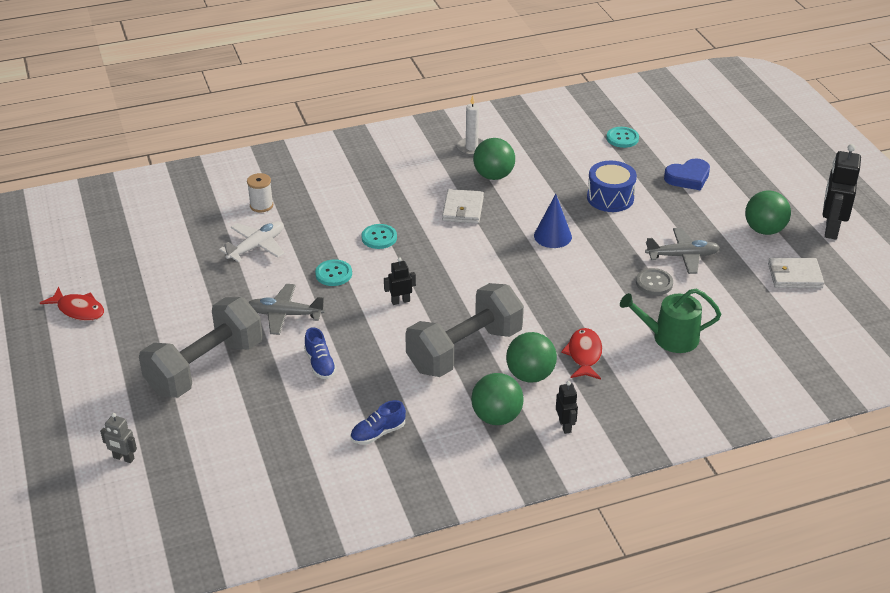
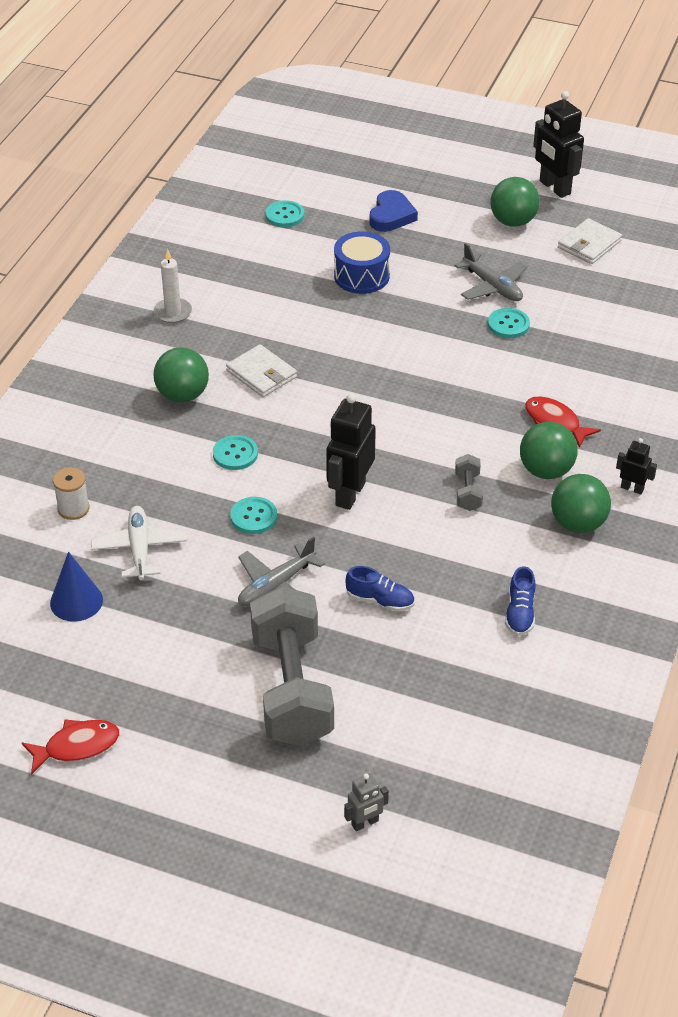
camera: 50 degrees left, 5 degrees up
black robot [384,257,416,305] -> black robot [326,393,376,510], size x1.94
grey dumbbell [405,283,524,377] -> grey dumbbell [455,454,483,511], size x0.41
green ball [473,138,515,180] -> green ball moved to [154,347,209,403]
blue cone [534,194,572,248] -> blue cone moved to [50,552,103,622]
green watering can [620,289,721,353] -> none
grey button [636,268,673,295] -> turquoise button [488,308,530,338]
grey plane [645,228,720,274] -> grey plane turned 105 degrees clockwise [454,243,527,301]

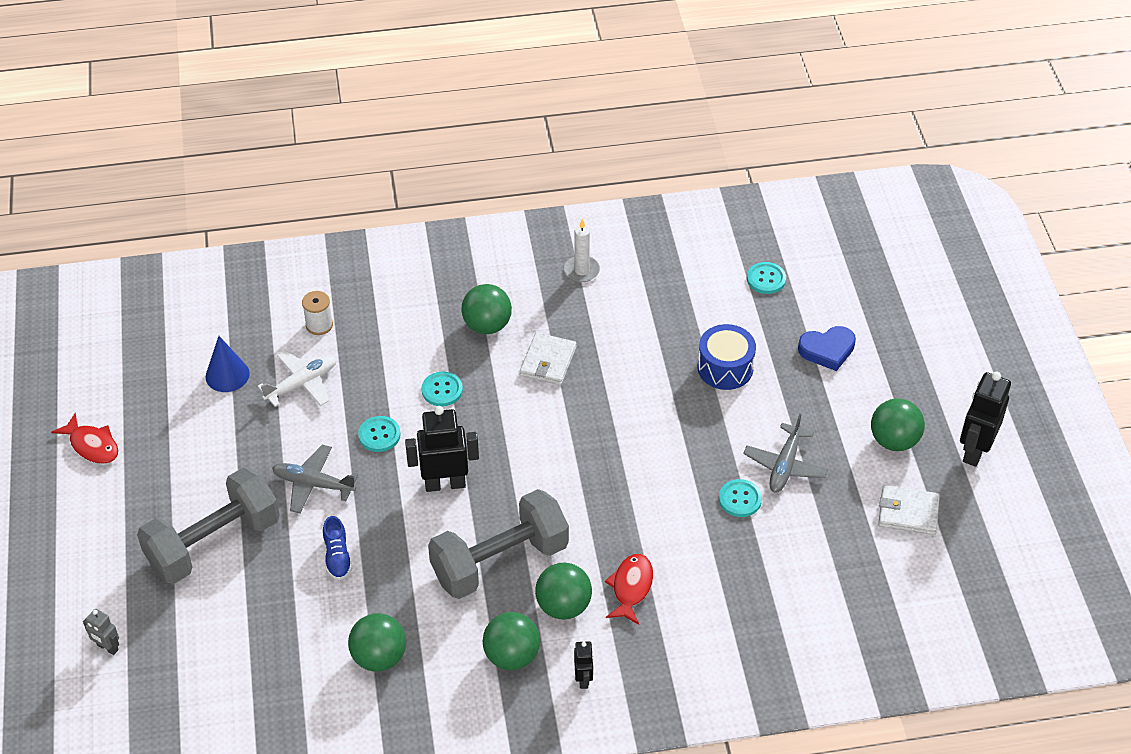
camera: 60 degrees right, 5 degrees up
grey dumbbell [455,454,483,511] -> grey dumbbell [428,489,569,599], size x2.42
blue shoe [505,566,536,636] -> green ball [348,613,406,672]

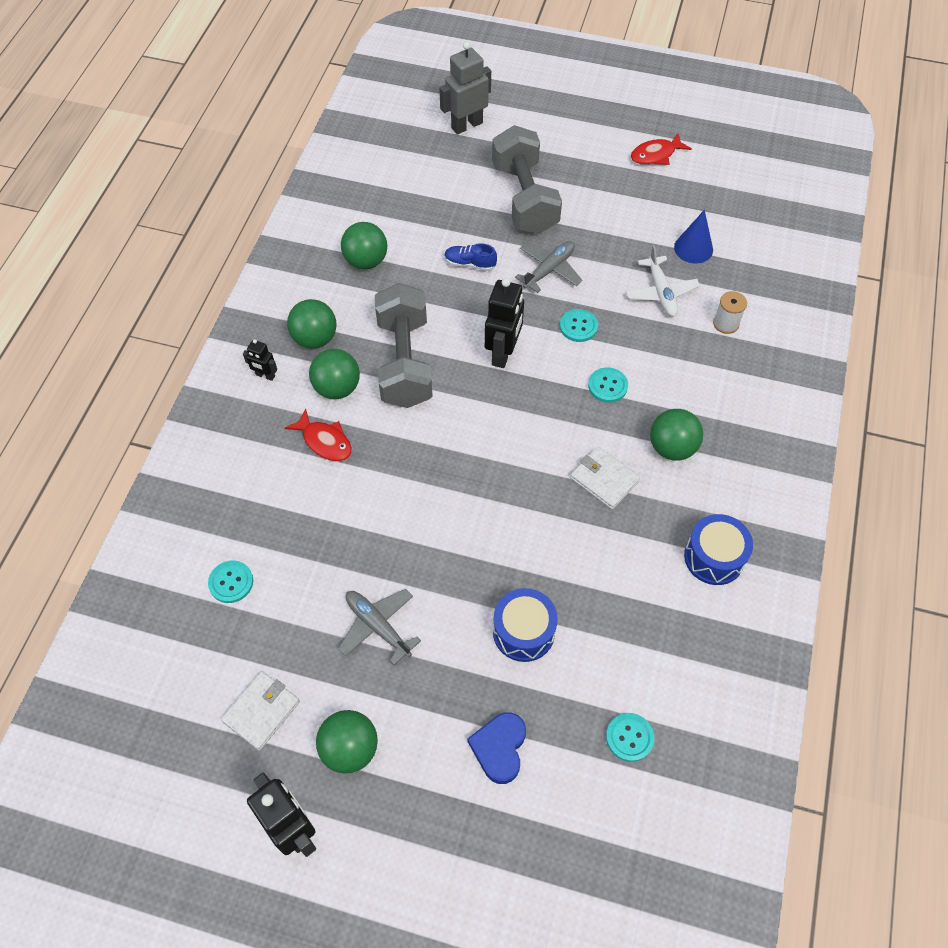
camera: 115 degrees right, 10 degrees up
grey robot [83,609,119,655] -> grey robot [439,42,491,135], size x1.94
white candle [564,219,600,282] -> blue drum [684,514,753,585]
turquoise button [719,479,762,517] -> turquoise button moved to [208,560,253,603]

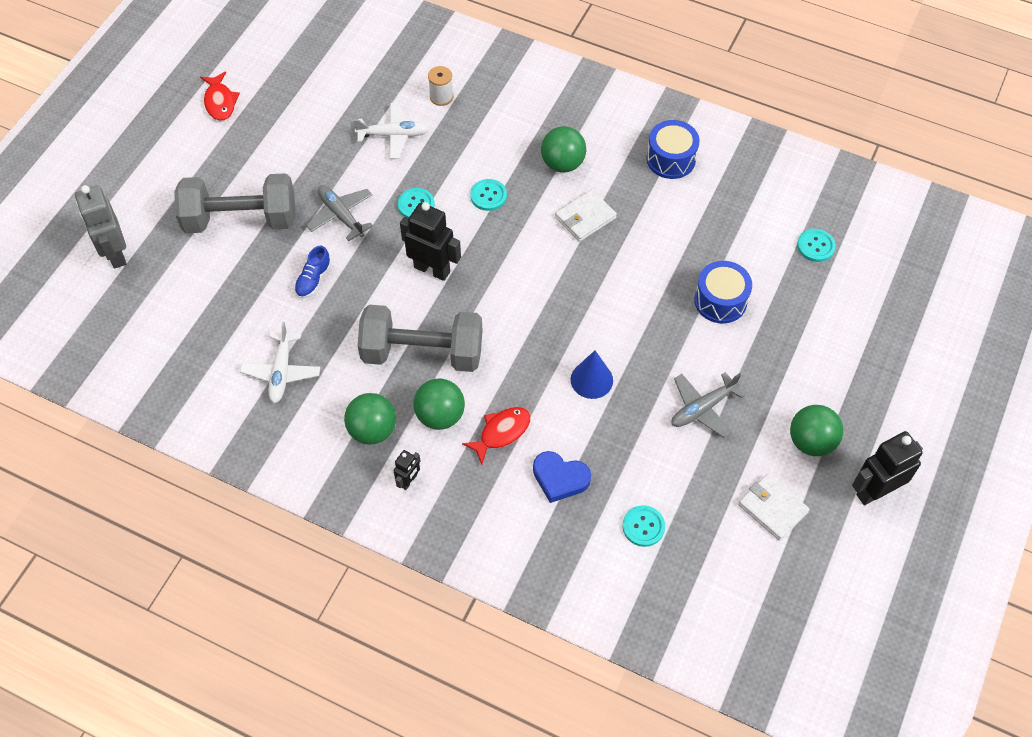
camera: 80 degrees left, 0 degrees up
green ball [341,222,387,269] -> white plane [240,322,320,403]
blue heart [467,712,526,784] -> blue heart moved to [533,451,591,503]
blue cone [674,210,713,263] -> blue cone moved to [571,350,613,399]

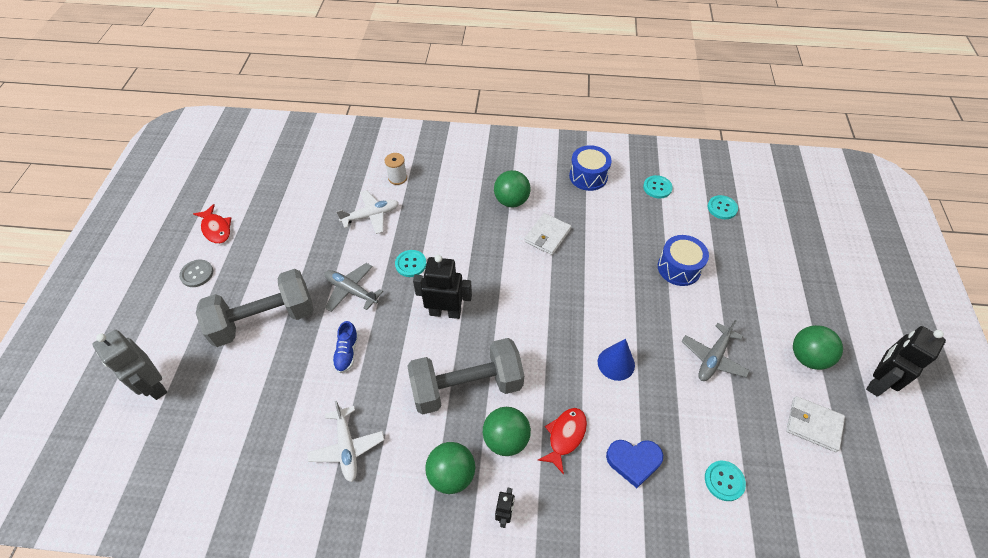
camera: 20 degrees left, 5 degrees down
turquoise button [470,179,507,211] -> turquoise button moved to [643,175,673,198]
none -> grey button [179,260,213,287]

